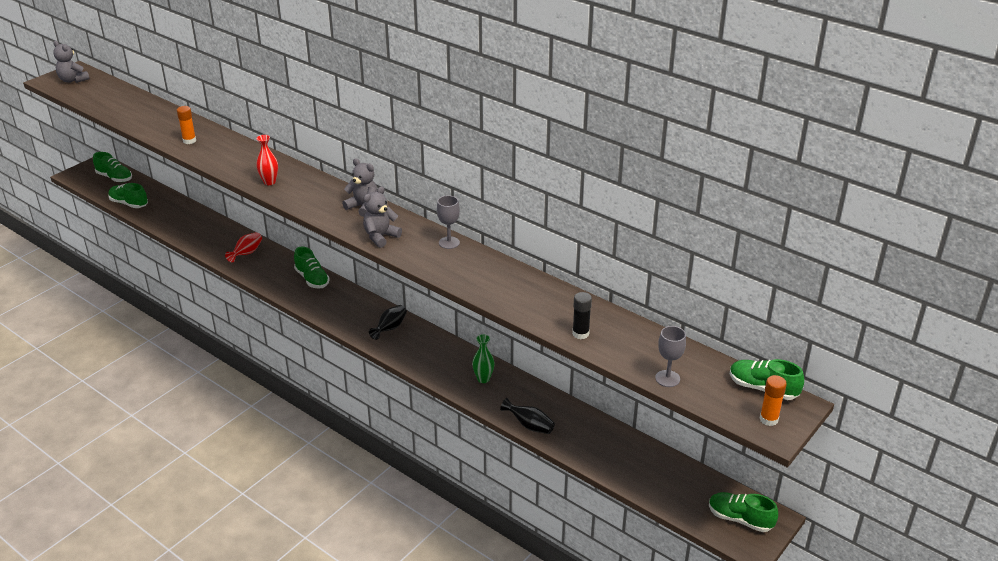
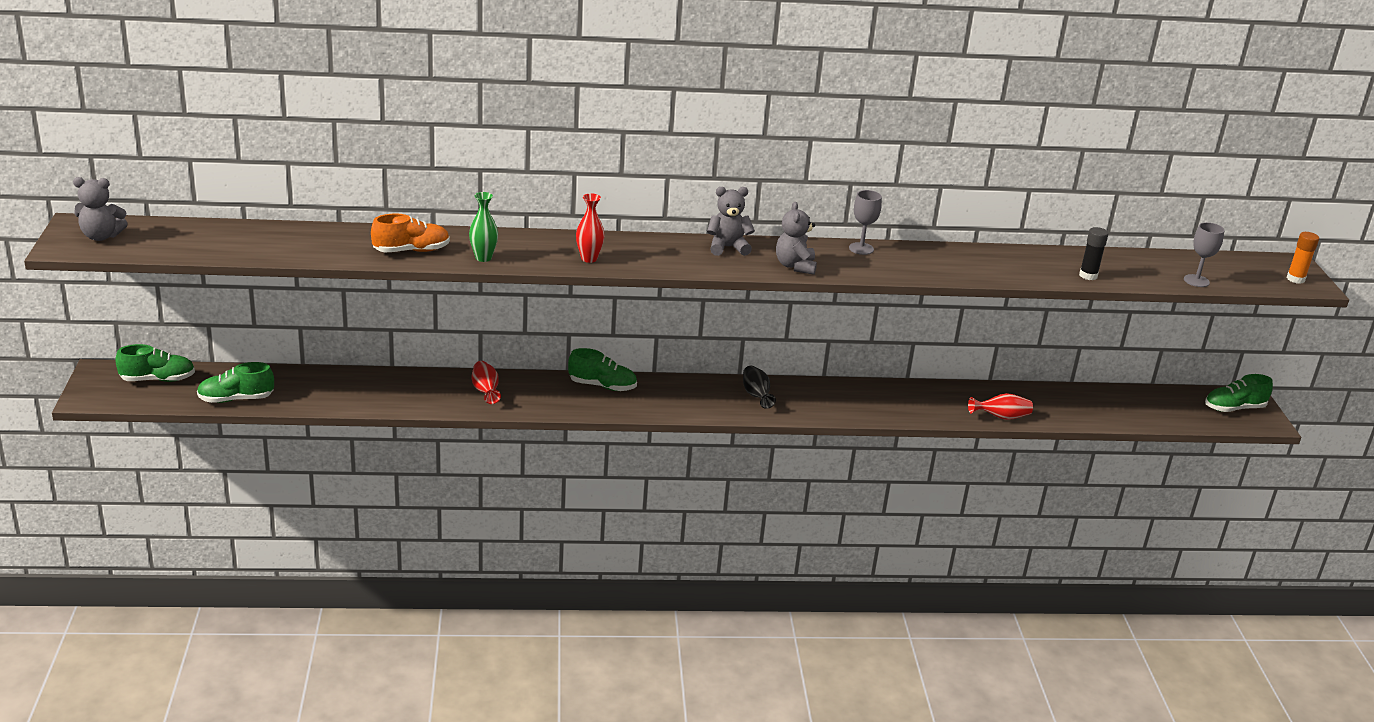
camera: 45 degrees left, 5 degrees down
orange glue stick [177,106,196,144] -> orange shoe [371,213,450,253]
green vase [472,334,495,383] -> green vase moved to [469,192,498,262]
black vase [500,398,555,434] -> red vase [968,393,1033,420]
green shoe [730,359,804,400] -> none

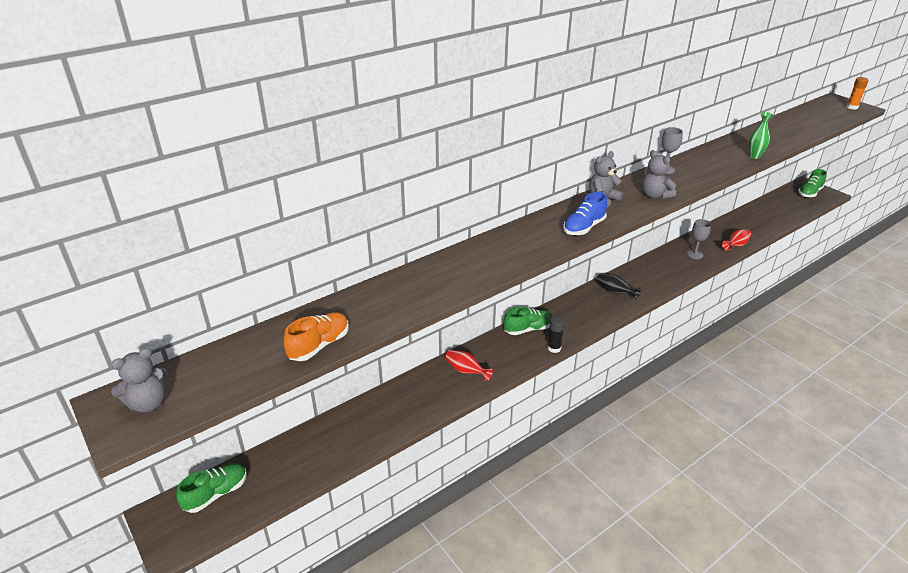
camera: 30 degrees left, 5 degrees up
green shoe [197,362,274,403] -> none
orange shoe [371,213,450,253] -> orange shoe moved to [283,312,349,361]
green vase [469,192,498,262] -> green vase moved to [749,112,773,159]
red vase [576,193,605,263] -> none
black glue stick [1079,227,1108,280] -> black glue stick moved to [548,316,565,353]
grey goblet [1184,222,1224,287] -> grey goblet moved to [687,219,711,259]
none -> blue shoe [563,192,607,235]

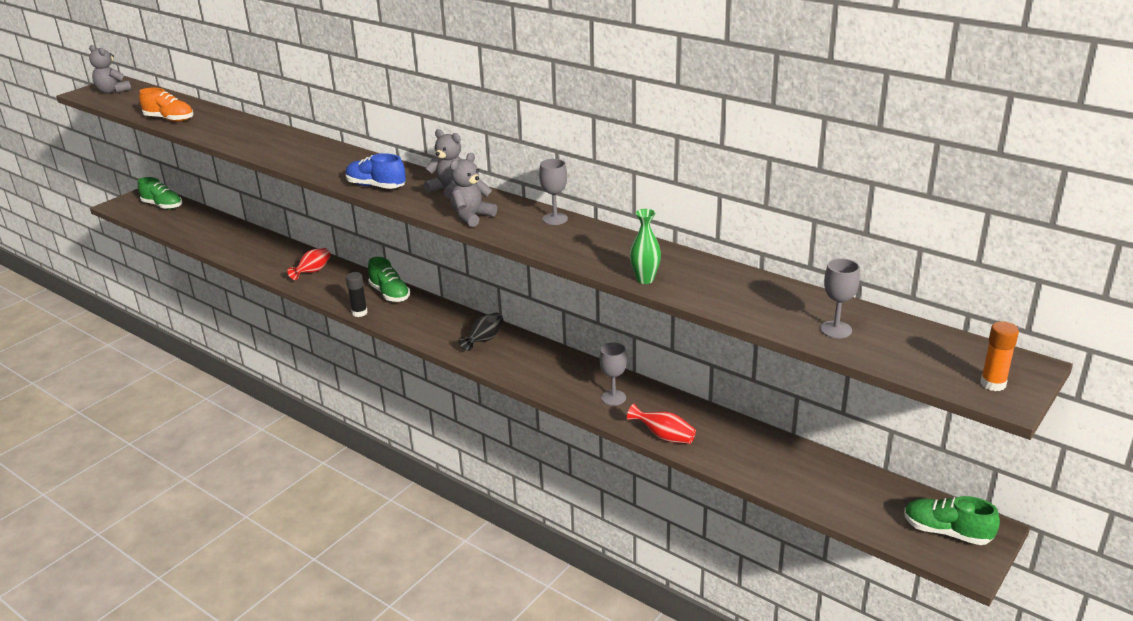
camera: 75 degrees right, 5 degrees down
none -> grey goblet [820,258,860,338]

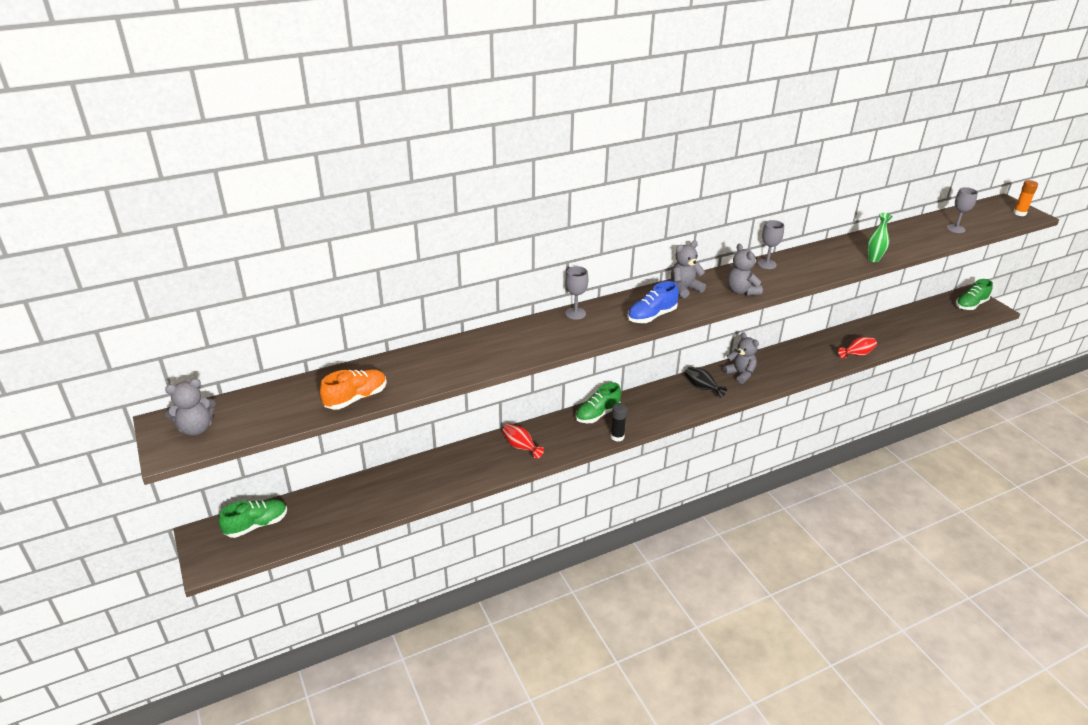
camera: 65 degrees left, 5 degrees up
green shoe [368,257,410,302] -> green shoe turned 150 degrees clockwise [575,382,621,423]
grey goblet [599,342,627,406] -> grey goblet moved to [565,266,588,320]
none -> grey teddy bear [723,332,759,384]

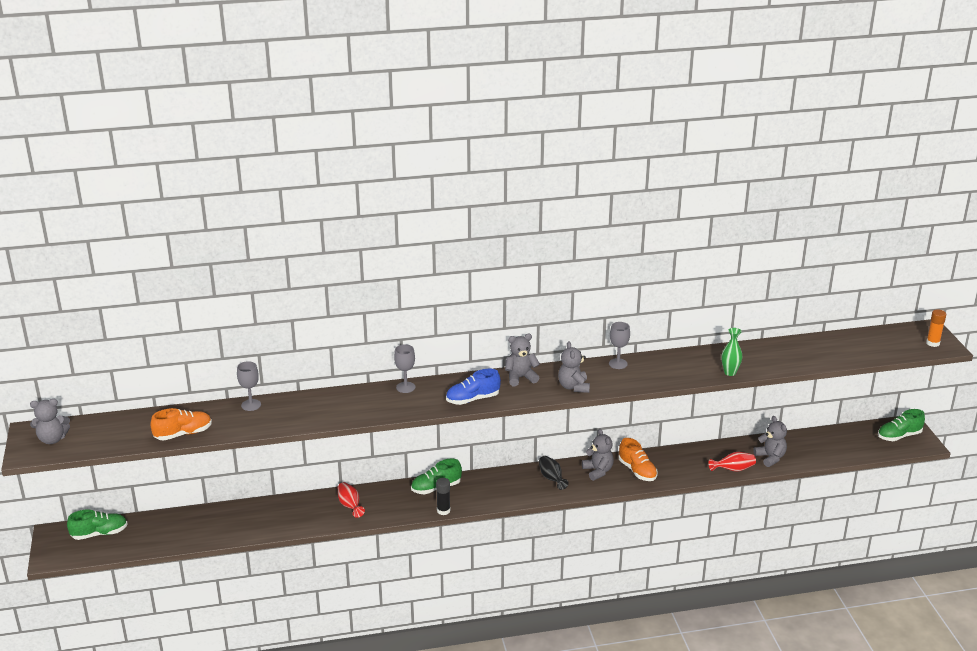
camera: 15 degrees right, 5 degrees down
grey goblet [947,187,978,233] -> grey goblet moved to [237,361,261,411]
none -> orange shoe [619,438,658,481]
none -> grey teddy bear [753,416,787,467]

